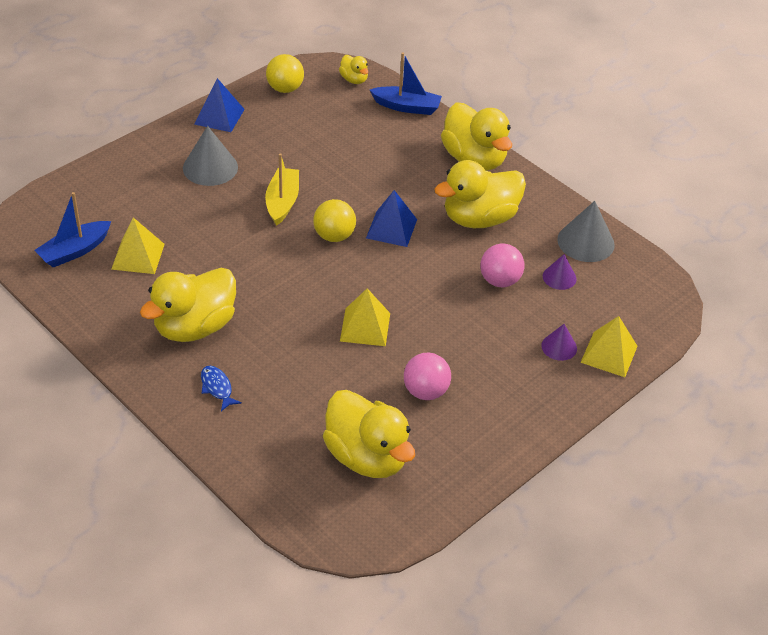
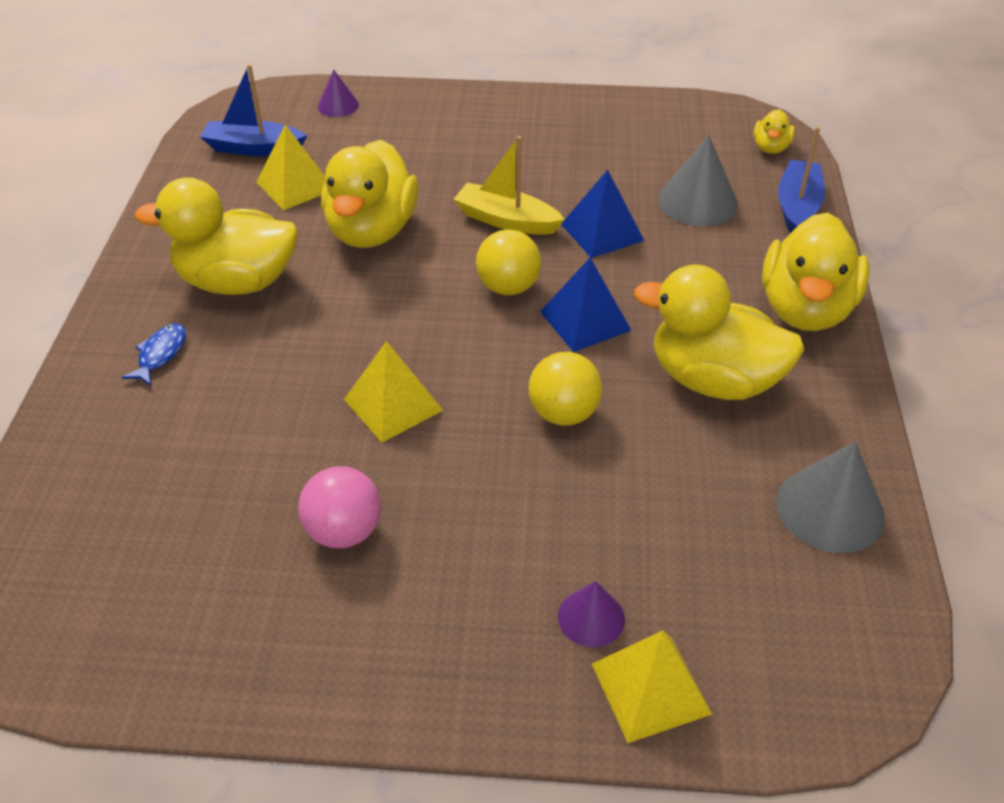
camera: 50 degrees right, 0 degrees up
grey cone [183,126,238,186] -> grey cone moved to [658,135,738,226]
blue pyramid [194,78,245,132] -> blue pyramid moved to [561,170,644,258]
yellow boat [265,153,299,226] -> yellow boat turned 120 degrees counterclockwise [454,136,565,235]
yellow ball [266,54,304,93] -> yellow ball moved to [528,352,602,426]
yellow duck [323,390,415,478] -> yellow duck moved to [321,140,419,248]
blue boat [370,52,442,115] -> blue boat turned 135 degrees counterclockwise [778,126,825,233]
pink ball [480,244,524,287] -> none
purple cone [543,254,577,290] -> purple cone moved to [318,70,359,117]

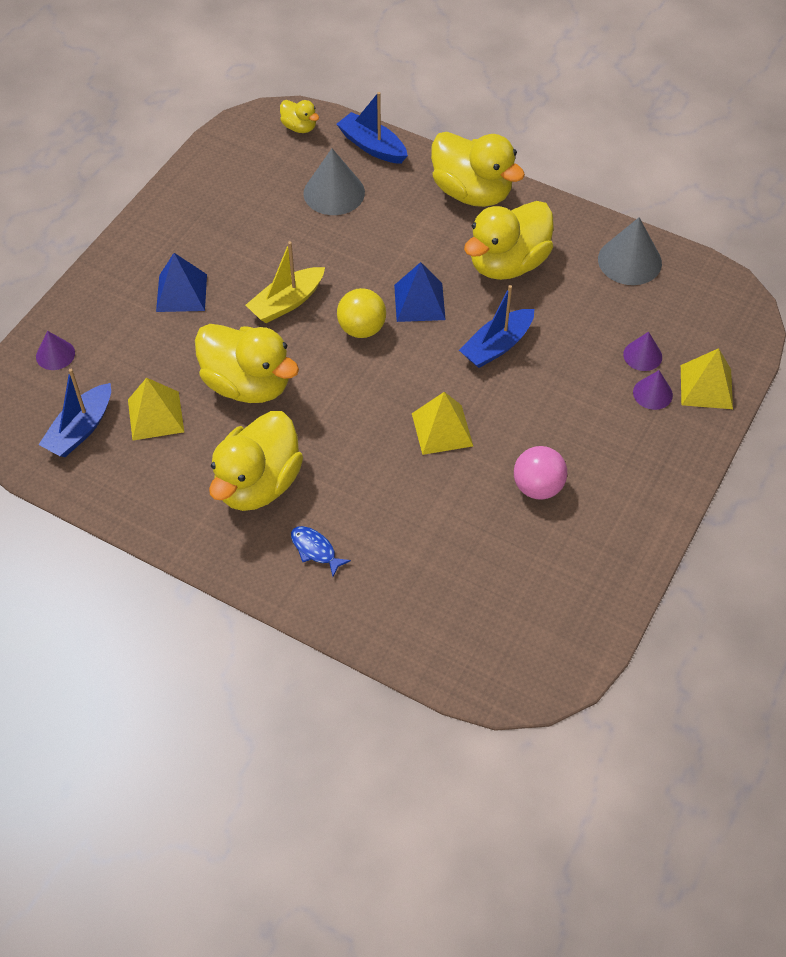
camera: 65 degrees left, 10 degrees up
yellow ball [528,352,602,426] -> blue boat [459,285,534,368]
blue pyramid [561,170,644,258] -> blue pyramid moved to [156,253,207,312]
none -> purple cone [623,332,662,371]

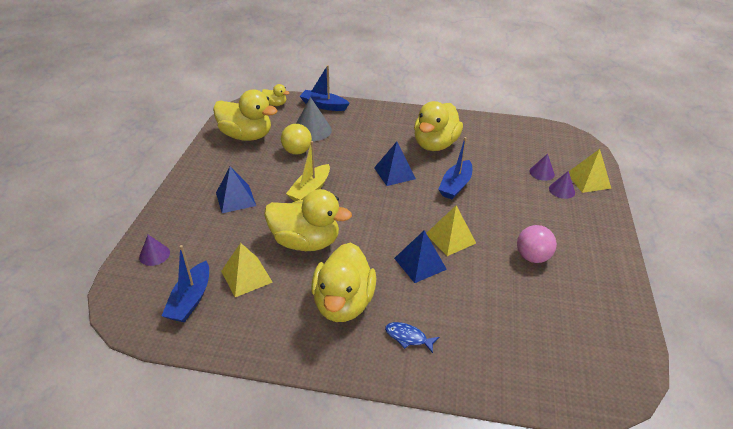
camera: 20 degrees left, 15 degrees down
yellow ball [337,288,386,338] -> yellow ball moved to [281,124,312,155]
yellow duck [431,132,525,207] -> yellow duck moved to [213,89,278,141]
grey cone [598,217,662,285] -> none
none -> blue pyramid [394,230,447,283]

